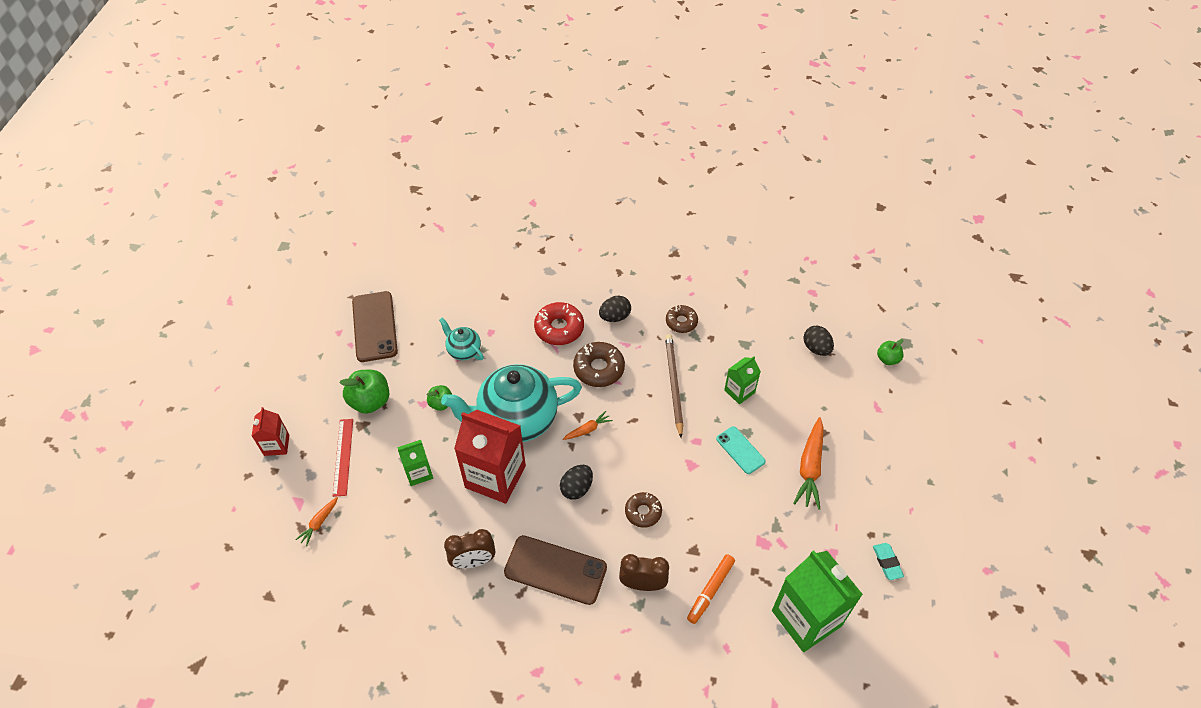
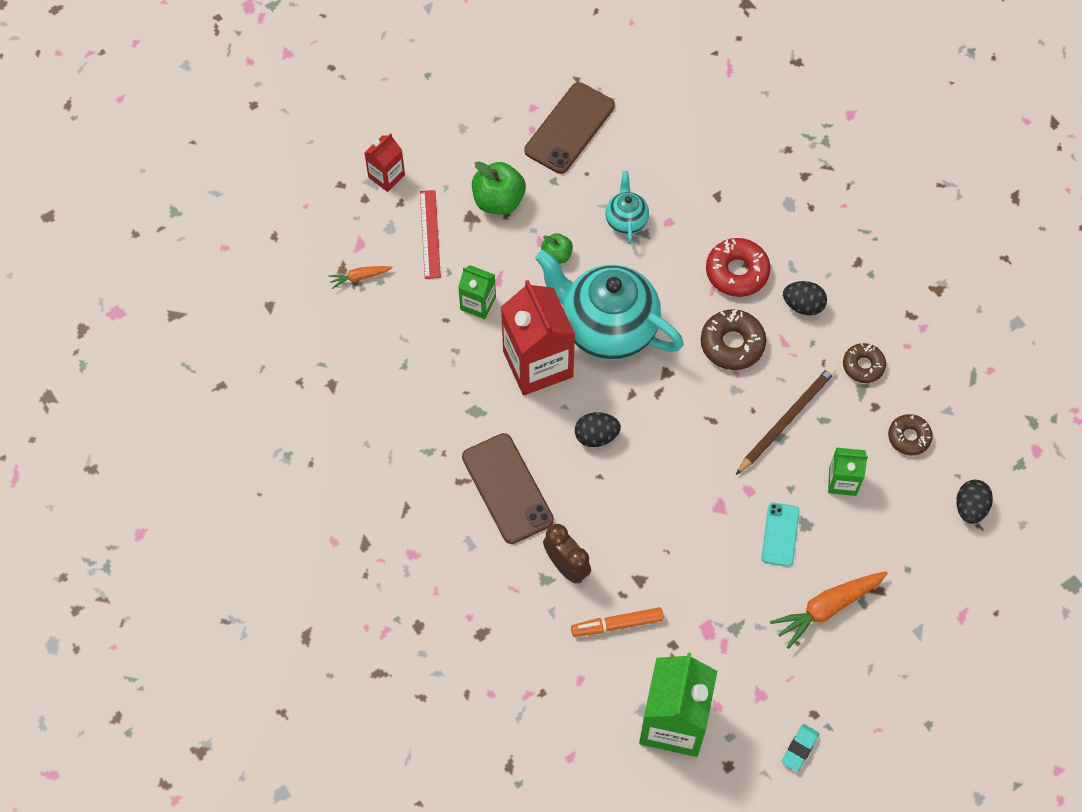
camera: 45 degrees right, 10 degrees up
red ruler [333,419,353,497] -> red ruler turned 45 degrees counterclockwise [420,190,441,279]
brown clock [444,529,495,569] -> none
orange carrot [563,411,613,440] -> none
brown donut [625,492,662,528] -> brown donut moved to [888,414,933,456]
green apple [877,339,903,365] -> none

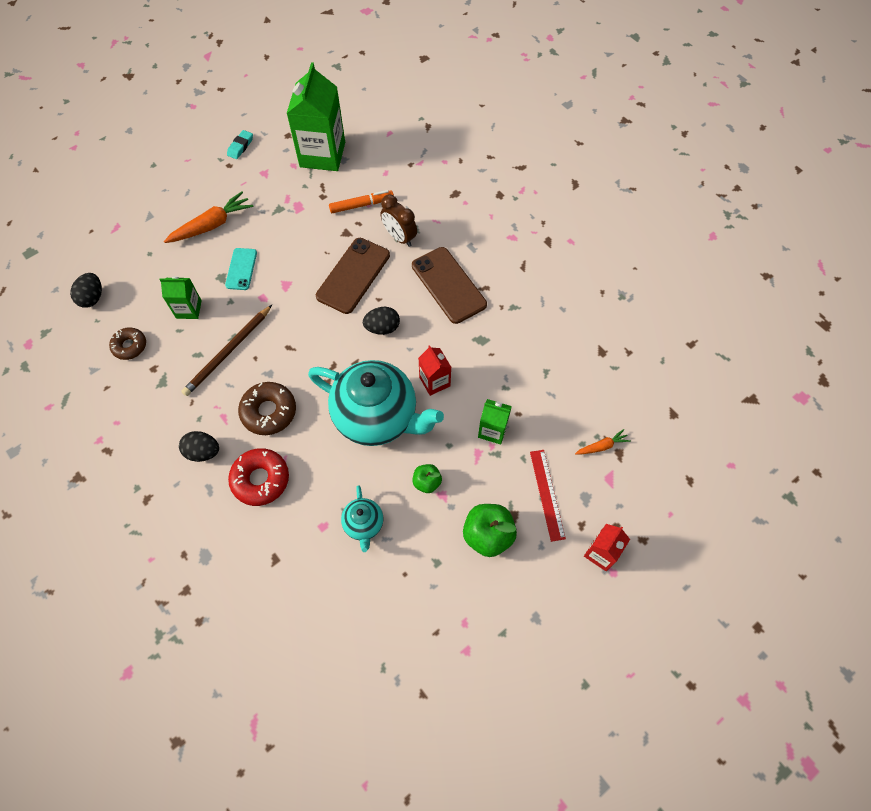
camera: 175 degrees right, 0 degrees up
red carton [501,280,575,395] -> red carton [419,345,451,396], size x0.51
brown phone [524,82,615,174] -> brown phone moved to [316,238,390,314]
brown donut [843,343,886,383] -> none

